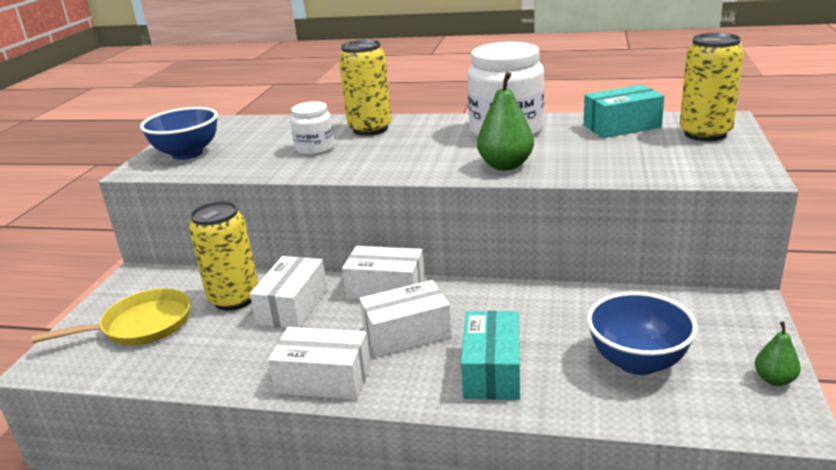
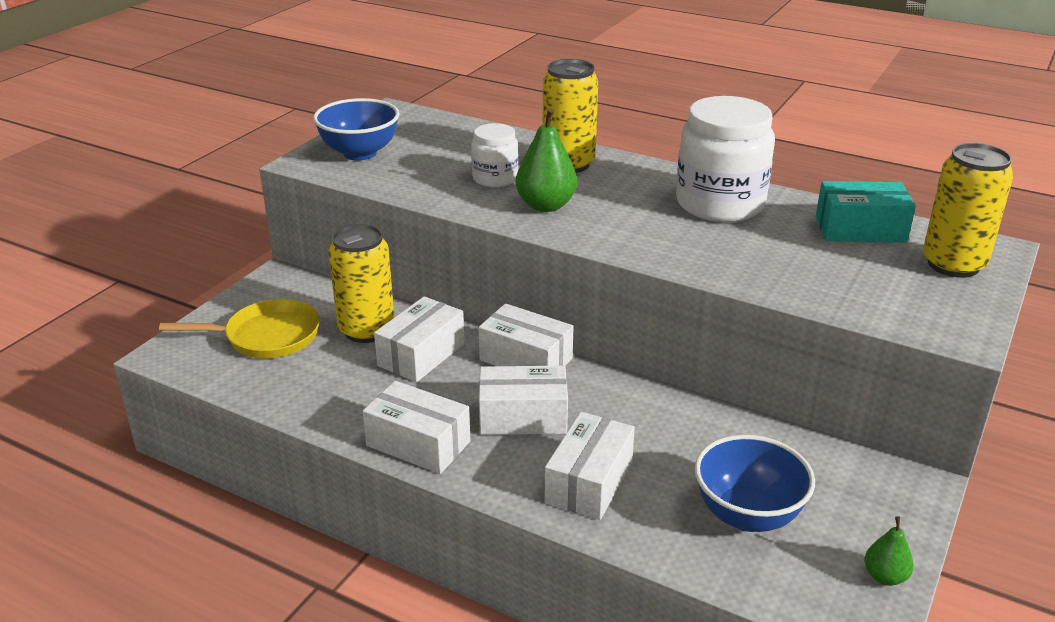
camera: 15 degrees right, 5 degrees up
turquoise box [461,311,520,400] -> white box [545,412,635,520]
green pear [477,72,534,170] -> green pear moved to [516,108,577,212]

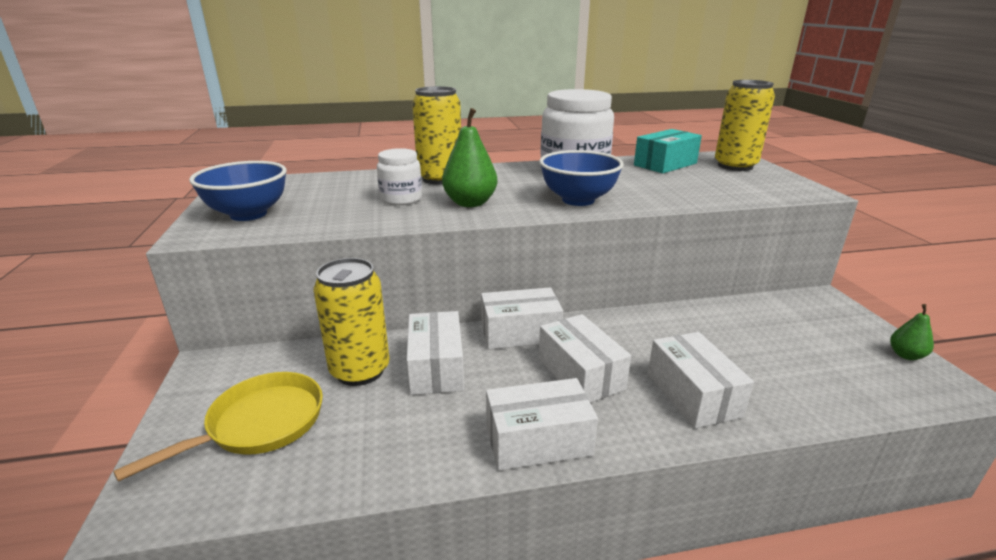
camera: 40 degrees left, 5 degrees down
white box [479,366,568,435] -> white box turned 75 degrees counterclockwise [539,314,631,403]
blue bowl [695,435,815,532] -> blue bowl moved to [539,150,624,206]

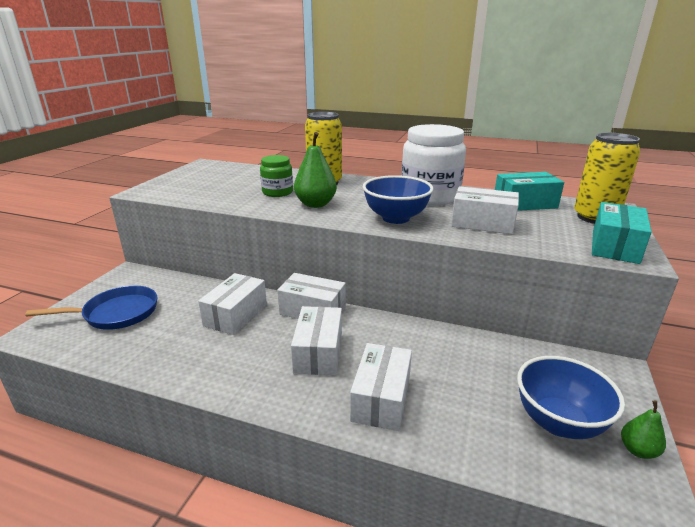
camera: 30 degrees right, 0 degrees up
yellow pan [113,372,323,482] -> blue pan [25,286,157,330]
blue bowl [189,161,287,221] -> blue bowl moved to [517,356,625,439]
yellow can [313,258,390,386] -> none
white jar [377,148,422,205] -> green jar [260,155,293,197]
white box [486,378,598,471] -> white box moved to [451,186,519,234]
none -> turquoise box [592,202,652,264]

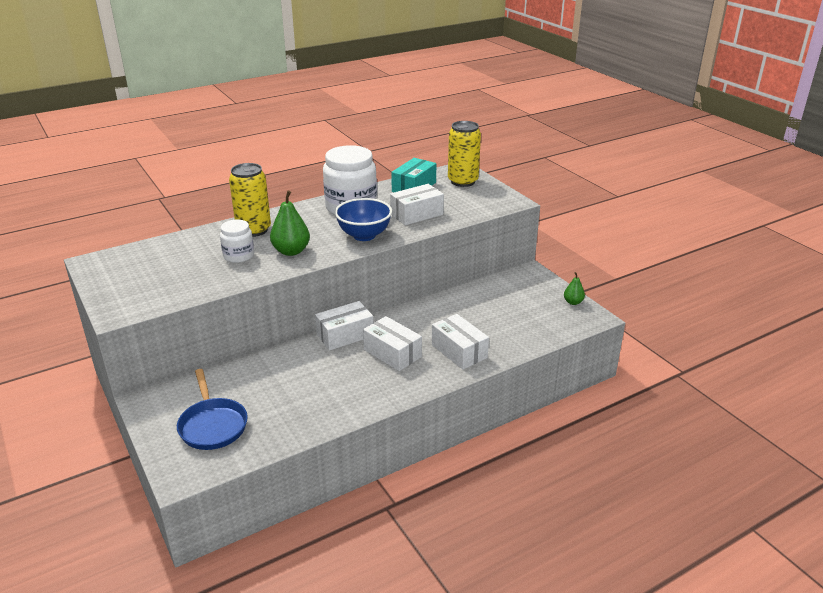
camera: 50 degrees left, 5 degrees up
blue pan [25,286,157,330] -> blue pan turned 135 degrees clockwise [177,369,248,450]
white box [198,273,267,335] -> none
green jar [260,155,293,197] -> white jar [220,220,254,263]
blue bowl [517,356,625,439] -> none
turquoise box [592,202,652,264] -> none

